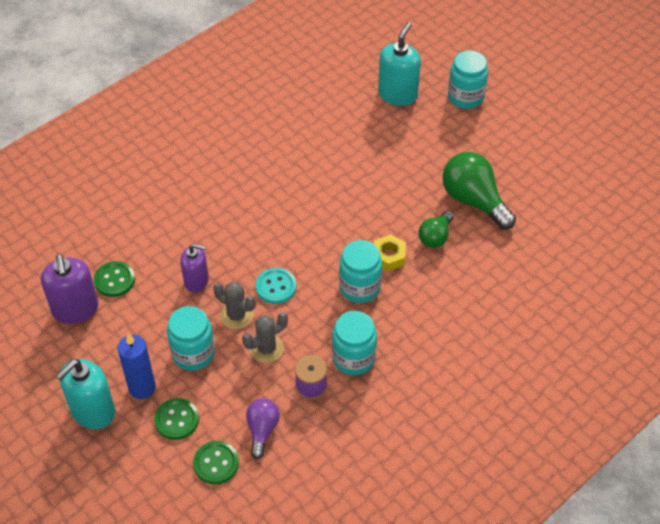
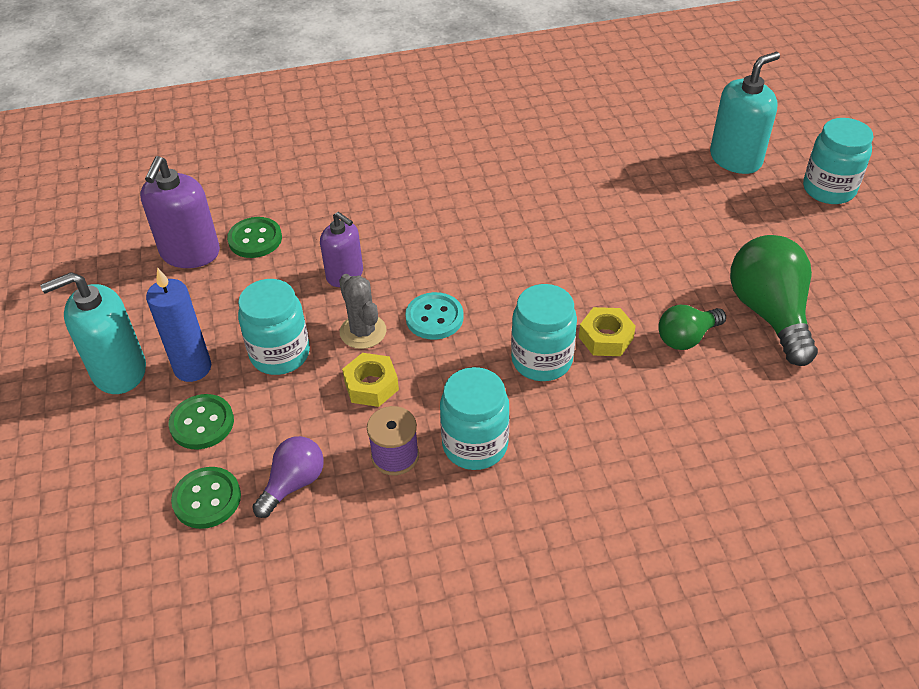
camera: 30 degrees right, 5 degrees down
grey cactus [242,312,288,363] -> yellow nut [342,353,399,407]

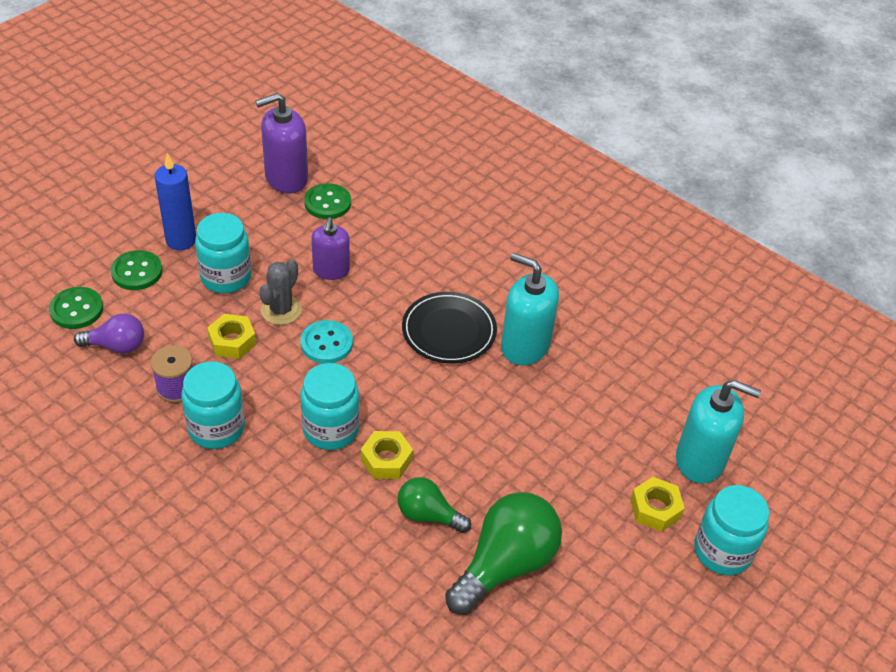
camera: 50 degrees right, 0 degrees up
turquoise soap dispenser [40,272,146,394] -> turquoise soap dispenser moved to [501,253,559,365]
none -> black plate [402,292,497,363]
none -> yellow nut [630,477,685,532]

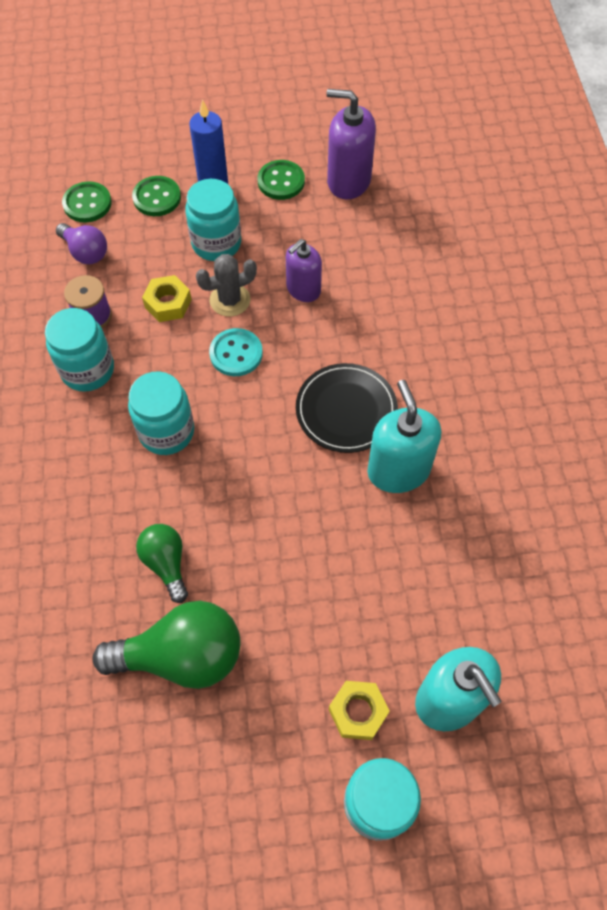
camera: 45 degrees right, 15 degrees up
green button [304,183,351,219] -> green button moved to [257,160,305,200]
yellow nut [361,431,413,479] -> none

